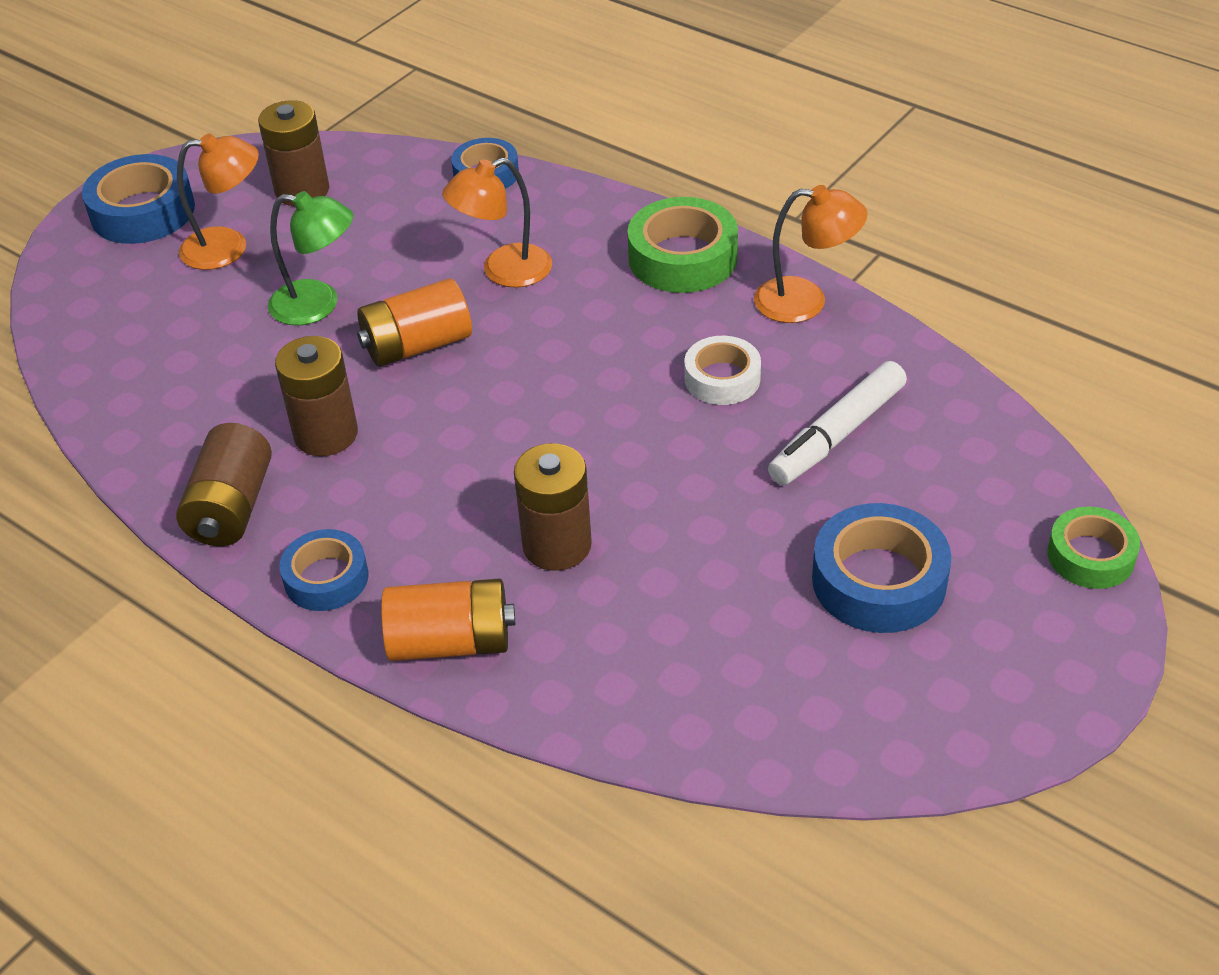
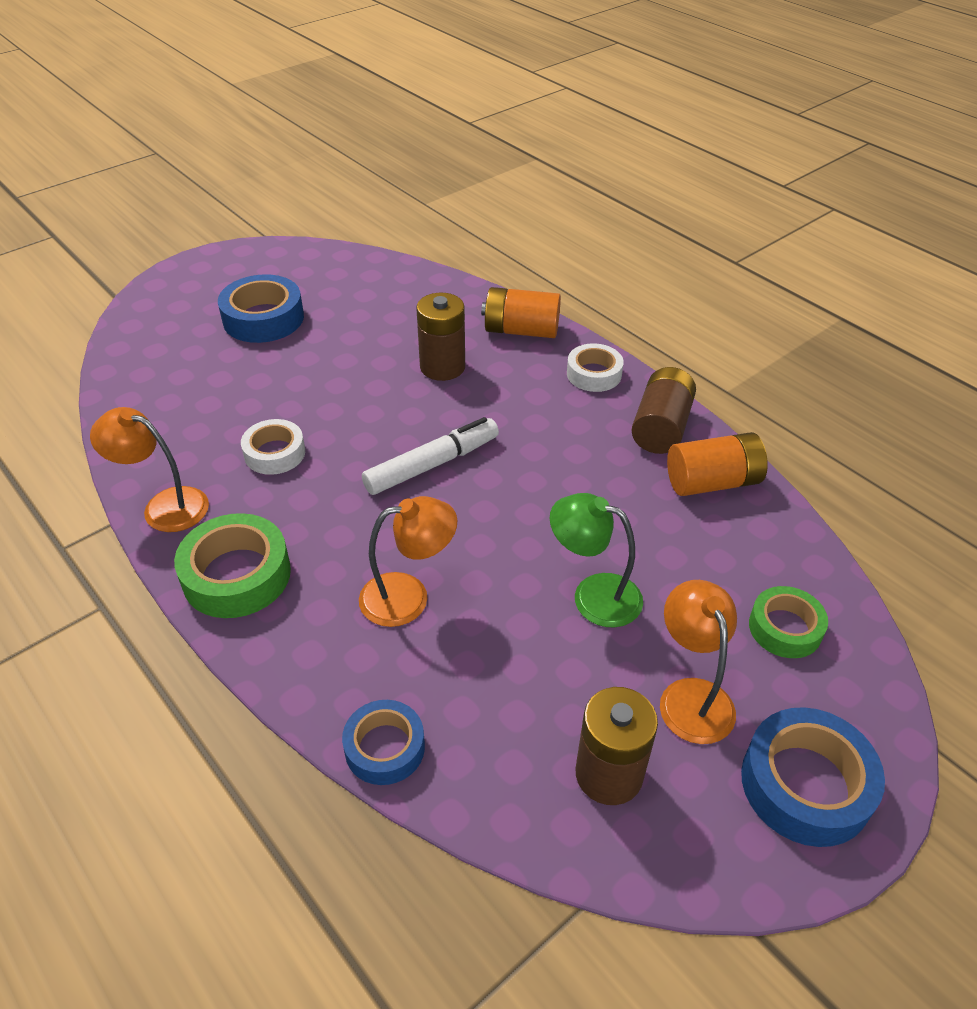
camera: 170 degrees left, 0 degrees up
orange lamp [177,133,259,270] -> orange lamp turned 75 degrees clockwise [660,580,737,744]
brown battery [275,336,358,456] -> none
blue tape [279,529,368,611] -> white tape [567,343,624,392]
orange battery [357,278,472,367] -> orange battery moved to [667,432,768,496]
white marker [768,361,907,485] -> white marker moved to [362,417,499,495]
green tape [1048,506,1140,589] -> green tape moved to [749,586,828,658]

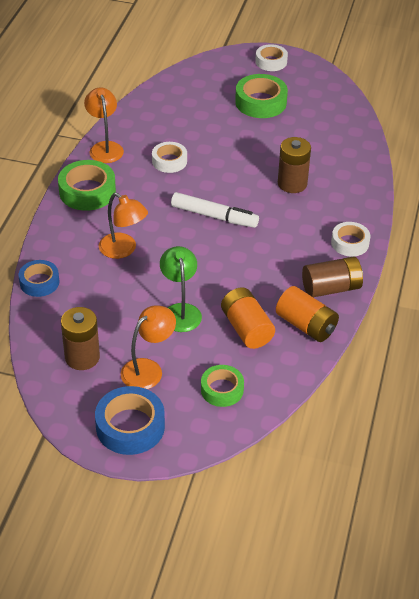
camera: 55 degrees right, 0 degrees up
blue tape [218,274,304,343] -> green tape [235,74,288,118]
orange battery [481,287,561,338] -> orange battery moved to [221,287,275,349]
none -> white tape [255,44,288,71]

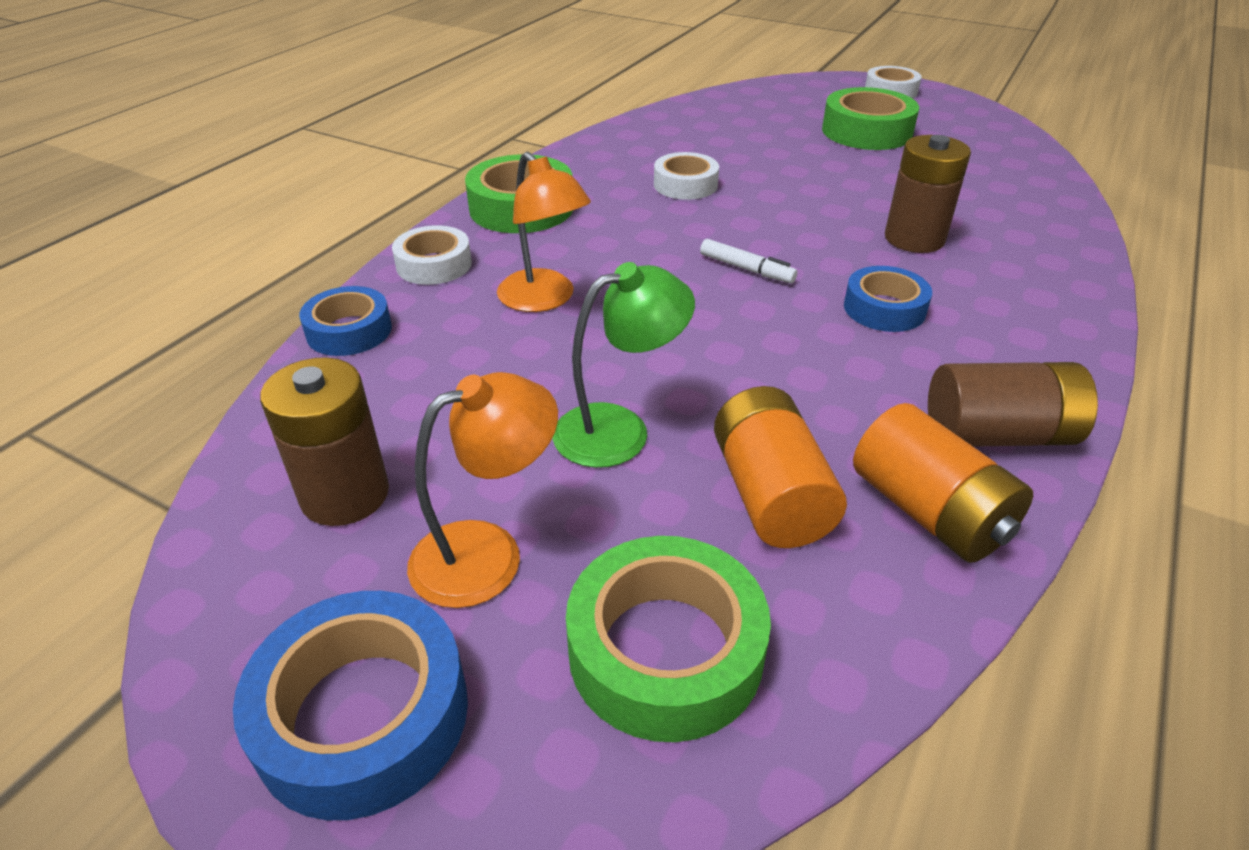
camera: 15 degrees right, 5 degrees down
orange lamp [84,87,124,163] -> none
green lamp [160,246,202,332] -> green lamp turned 60 degrees clockwise [552,262,695,468]
white marker [171,192,259,228] -> white marker [700,239,798,283], size x0.56
green tape [201,365,244,407] -> green tape [566,536,771,742], size x1.55
white tape [331,222,370,257] -> white tape moved to [392,225,472,285]
none -> blue tape [844,266,932,332]

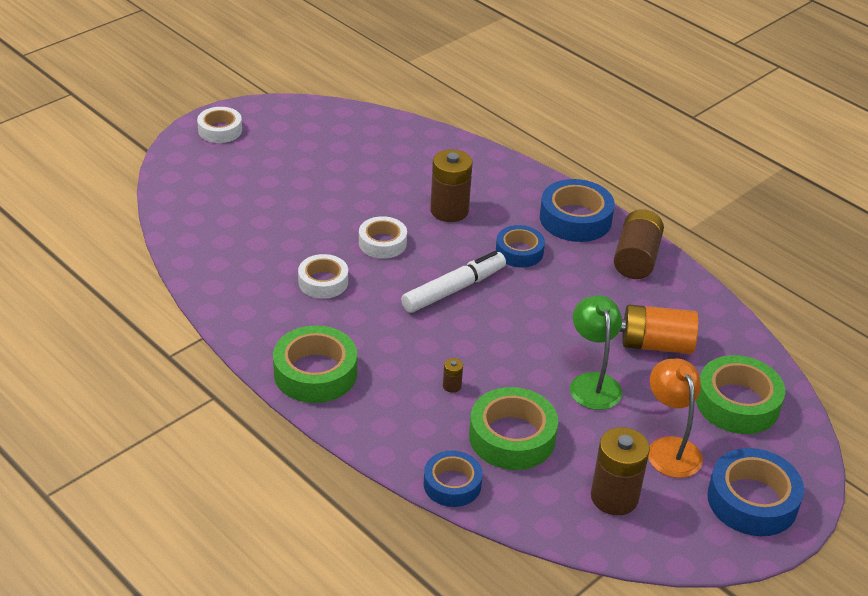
camera: 75 degrees left, 0 degrees up
white tape [392,225,472,285] -> white tape moved to [359,216,407,259]
orange lamp [497,152,591,312] -> brown battery [443,358,463,393]
white marker [700,239,798,283] -> white marker [401,251,506,313], size x1.78
green tape [822,87,919,150] -> green tape moved to [469,387,558,470]
orange battery [853,403,1033,563] -> none
none -> blue tape [540,179,615,242]

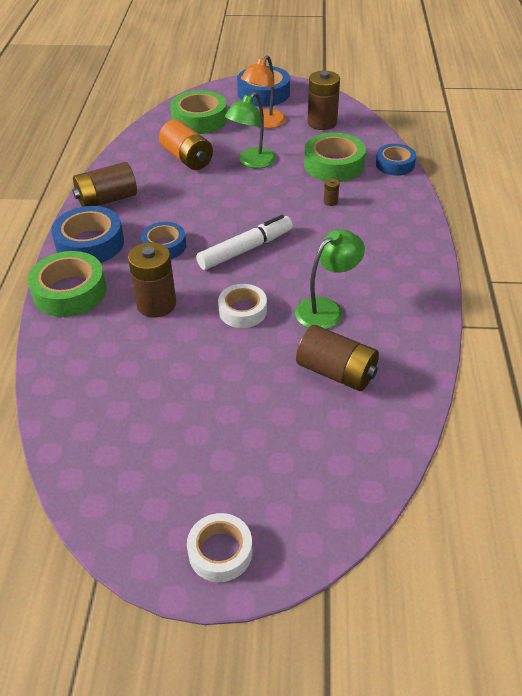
camera: 130 degrees left, 5 degrees up
green tape [273,325,357,403] -> green tape moved to [28,251,107,317]
white tape [298,254,348,299] -> green lamp [295,229,365,329]
white marker [401,251,506,313] -> white marker turned 135 degrees clockwise [196,215,293,270]
none -> brown battery [296,325,379,391]

